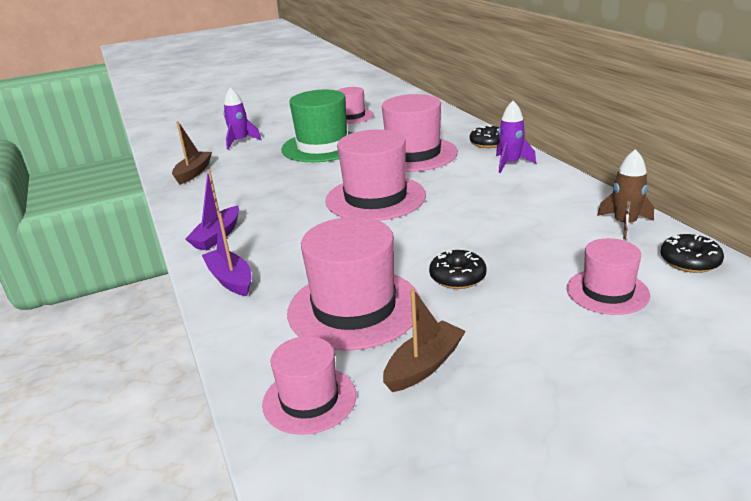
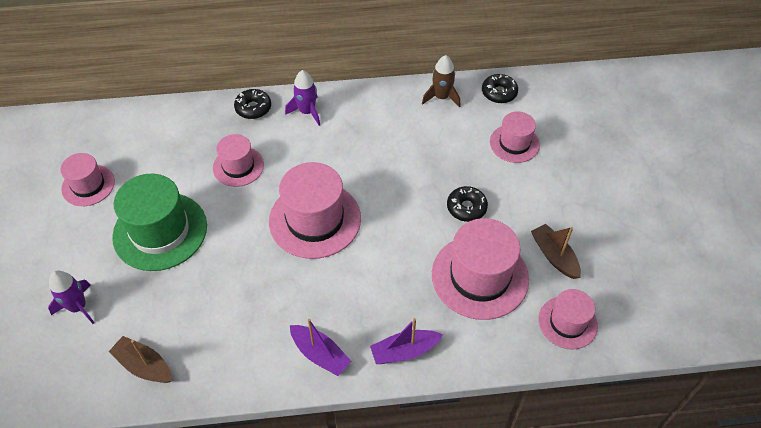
camera: 75 degrees left, 25 degrees up
pink hat [382,94,458,172] -> pink hat [213,134,264,187], size x0.58

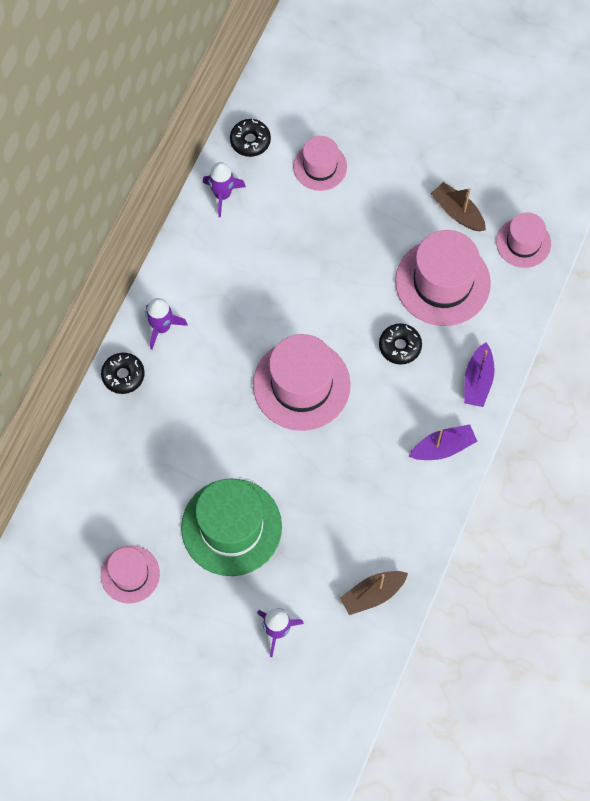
camera: 60 degrees left, 15 degrees up
pink hat [213,134,264,187] -> none
brown rocket [422,55,460,108] -> purple rocket [203,162,246,217]
black donut [447,186,488,222] -> black donut moved to [379,323,422,365]
brown boat [531,224,581,279] -> brown boat turned 45 degrees clockwise [431,182,486,231]

